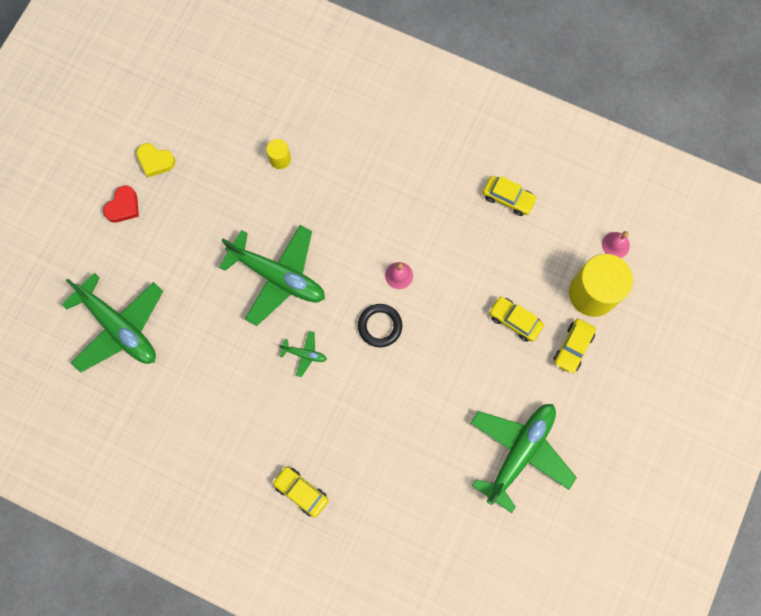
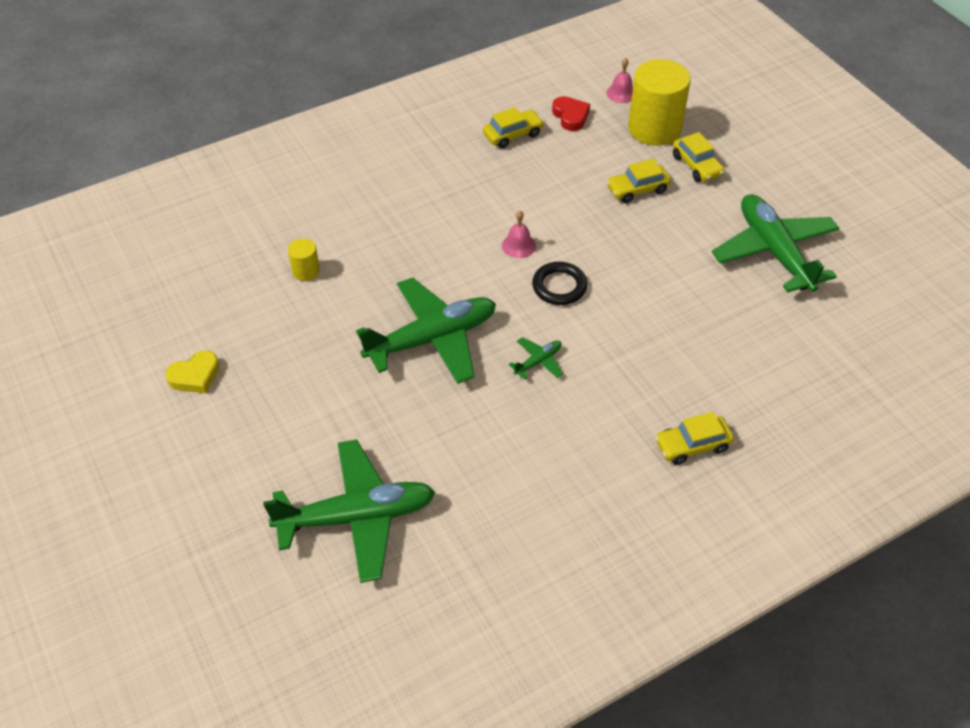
camera: 55 degrees left, 25 degrees down
red heart [103,186,139,223] -> red heart moved to [552,96,590,131]

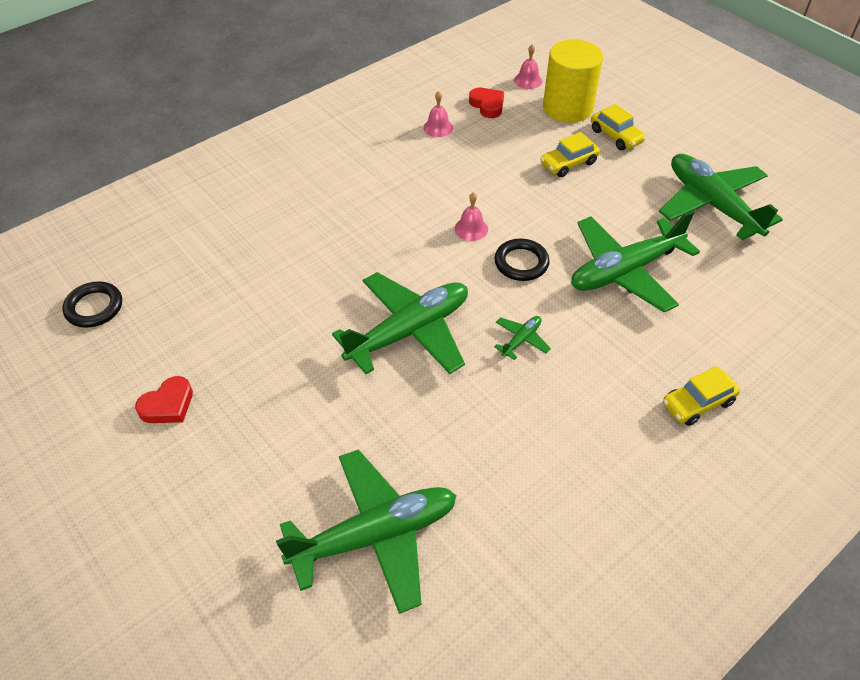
camera: 10 degrees left, 0 degrees up
yellow heart [165,350,220,393] -> red heart [135,376,193,423]
yellow cylinder [288,238,320,281] -> none
yellow car [483,107,544,148] -> pink bell [423,91,453,137]
none -> black ring [63,281,122,328]
none -> green plane [571,210,700,312]

